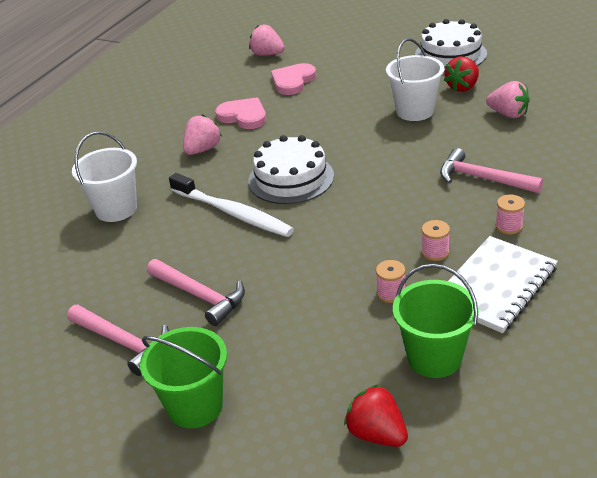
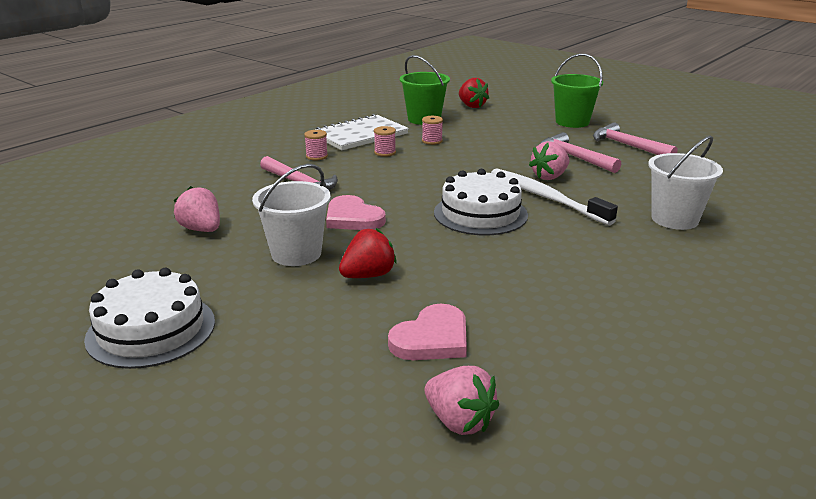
camera: 170 degrees left, 10 degrees down
pink strawberry [183,114,222,155] -> pink strawberry moved to [529,141,569,180]
pink heart [215,97,266,129] -> pink heart moved to [326,195,386,230]
red strawberry [444,56,479,92] -> red strawberry moved to [339,228,397,278]

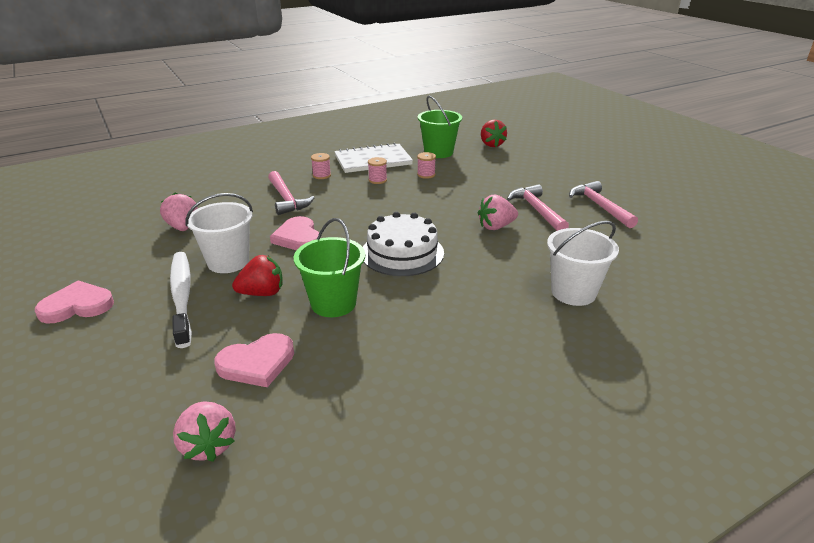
camera: 20 degrees right, 5 degrees up
white cake [84,268,215,369] -> pink heart [35,281,114,324]
white toothbrush [491,168,618,225] -> white toothbrush moved to [170,252,192,348]
green bucket [551,54,603,128] -> green bucket moved to [294,218,365,317]

